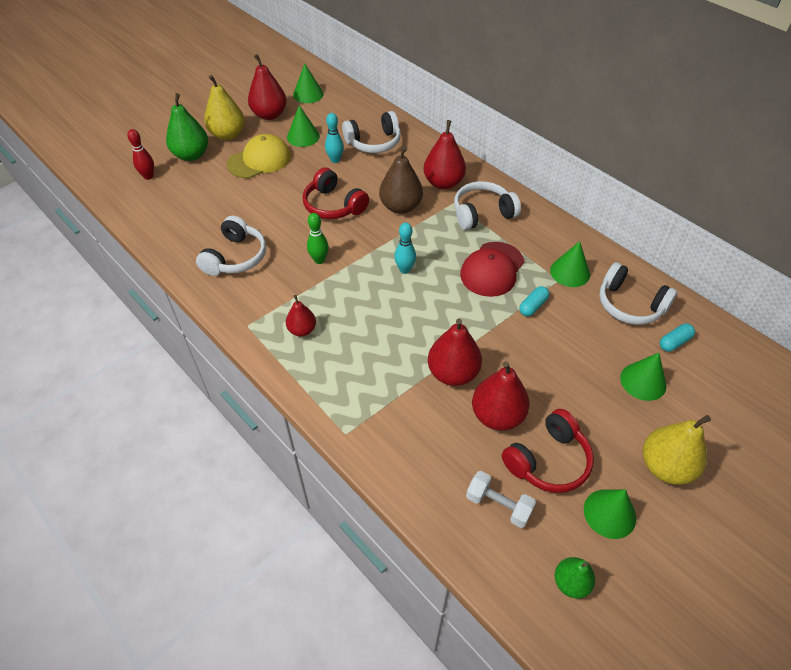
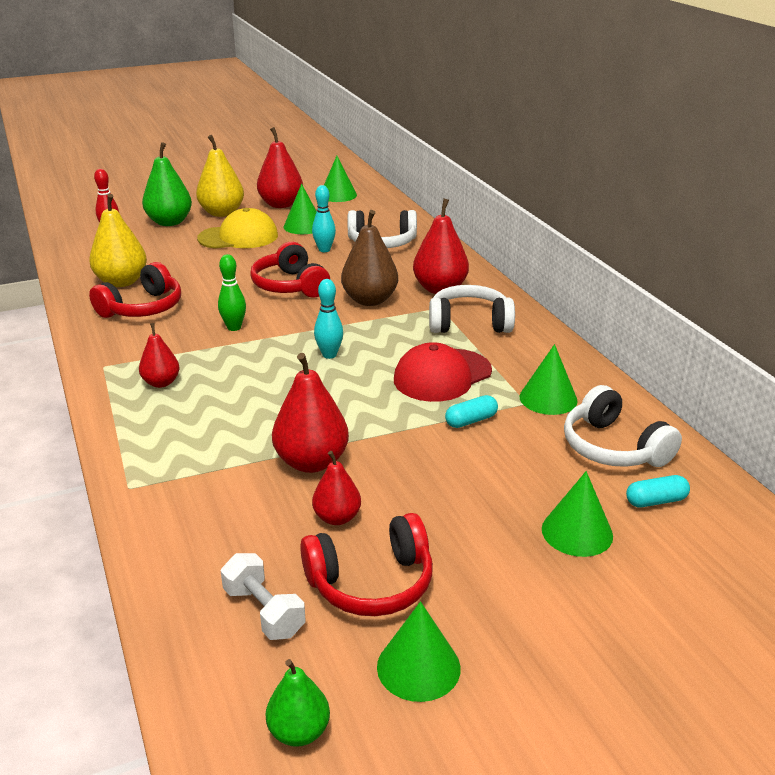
camera: 20 degrees right, 20 degrees down
white headphones [196,216,266,276] -> red headphones [89,262,181,318]
red pear [472,361,530,431] -> red pear [312,451,361,525], size x0.59
yellow pear [643,415,711,485] -> yellow pear moved to [89,194,147,287]

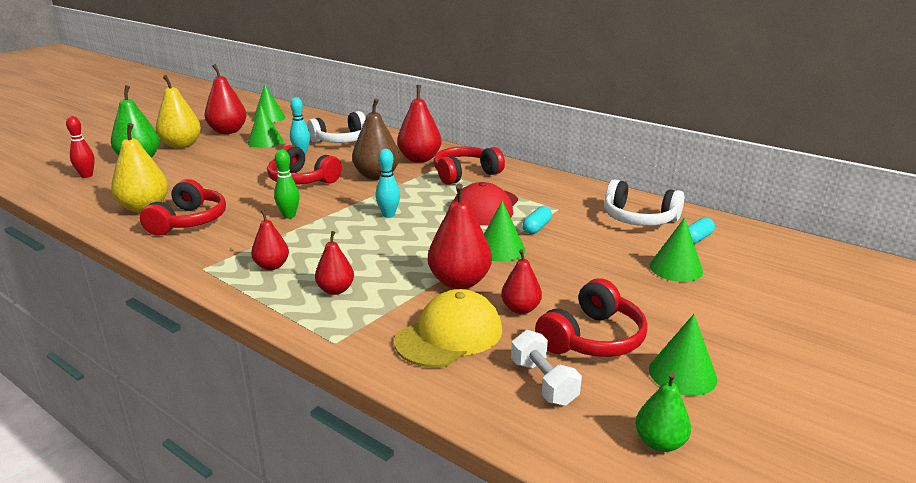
camera: 30 degrees left, 5 degrees down
yellow cap [197,208,278,249] -> yellow cap moved to [394,289,502,368]
white dumbbell [221,553,306,640] -> white dumbbell turned 45 degrees clockwise [511,330,582,406]
white headphones [429,285,515,333] -> red headphones [433,146,505,185]
green cone [520,344,578,415] -> green cone moved to [484,201,525,262]
none -> red pear [315,231,354,295]

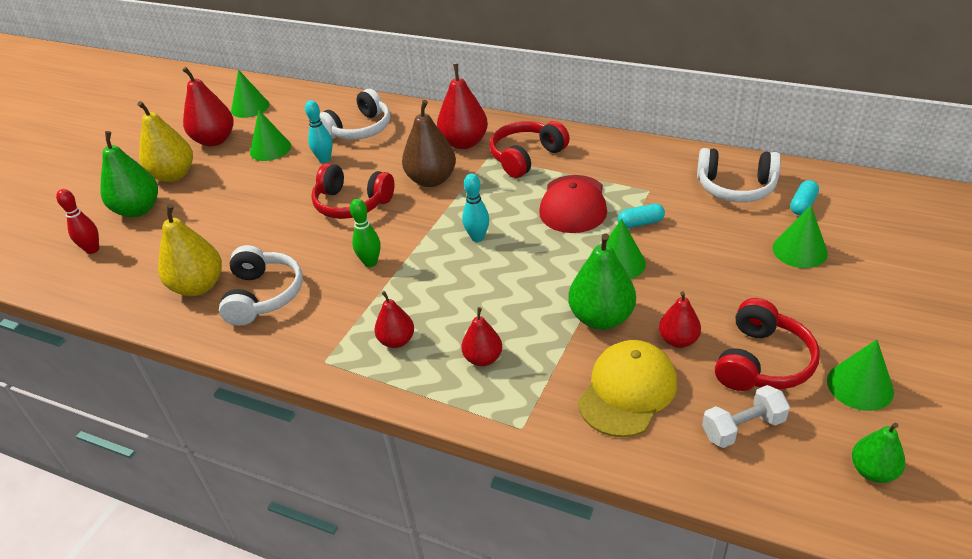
camera: 10 degrees left, 15 degrees up
red headphones [140,179,226,236] -> white headphones [219,245,303,326]
red pear [428,184,492,289] -> green pear [568,233,636,330]
white dumbbell [511,330,582,406] -> white dumbbell turned 75 degrees counterclockwise [702,385,790,448]
turquoise capsule [522,206,552,234] -> turquoise capsule turned 60 degrees clockwise [618,203,665,228]

